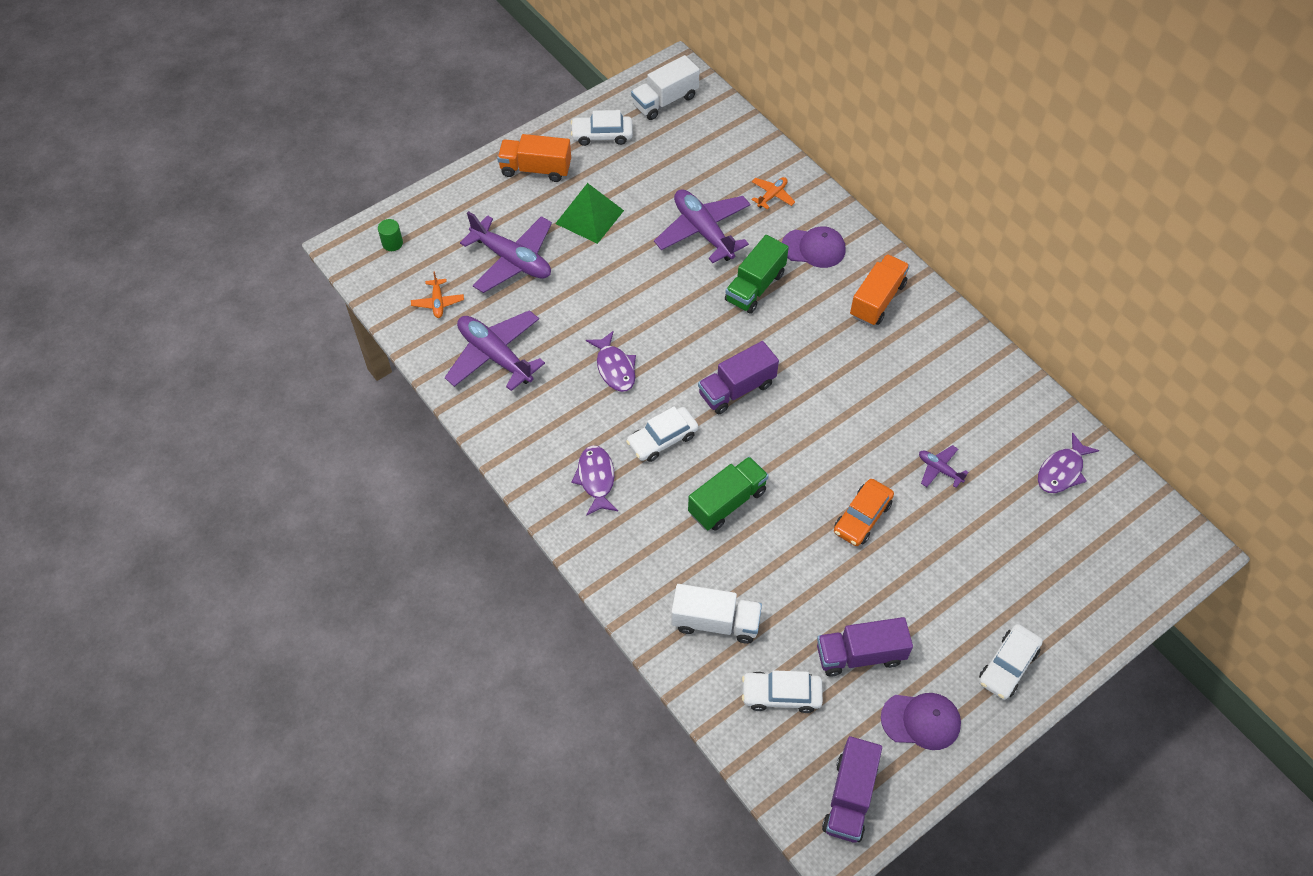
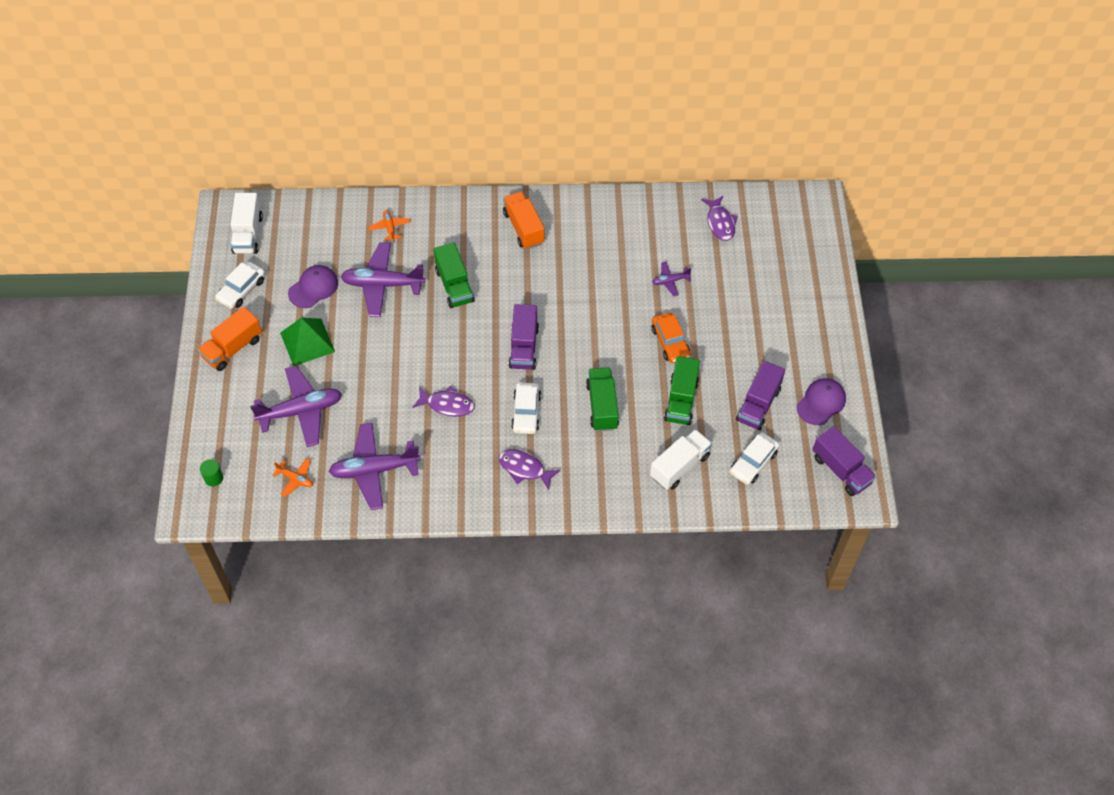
camera: 55 degrees left, 0 degrees up
purple cap [782,226,846,268] -> purple cap moved to [288,265,338,308]
white car [979,624,1043,700] -> none
none -> green truck [664,356,700,425]

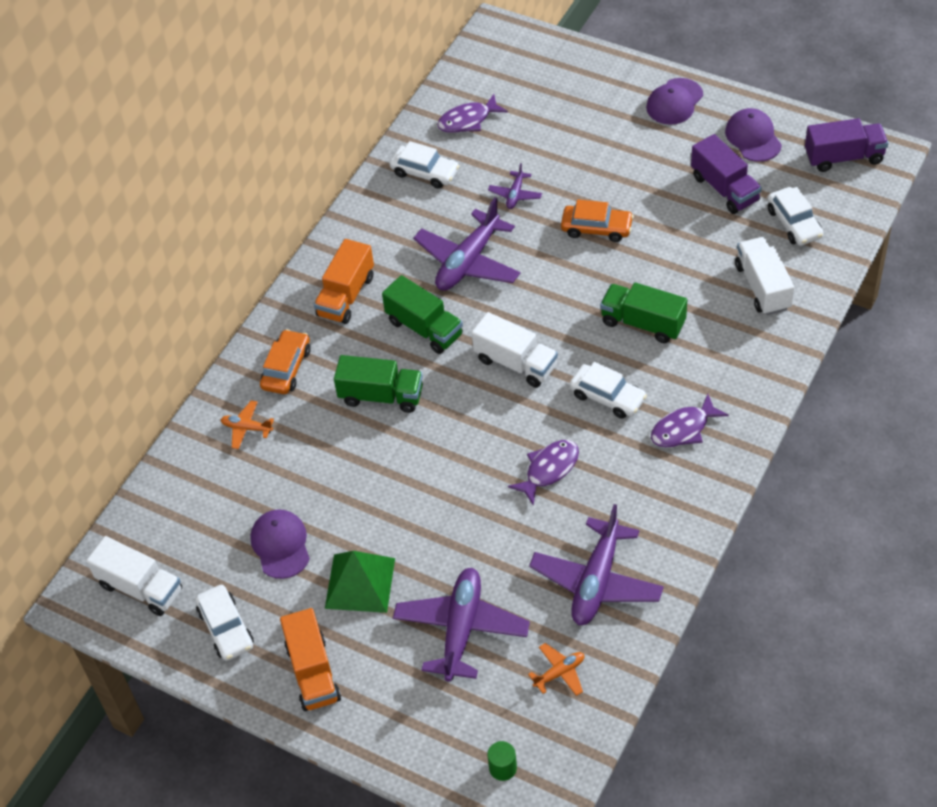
camera: 55 degrees left, 5 degrees down
purple plane [341,242,425,317] -> purple plane moved to [413,197,521,291]
orange truck [503,192,545,249] -> orange truck turned 75 degrees counterclockwise [314,239,374,324]
purple truck [508,304,539,370] -> white truck [472,312,558,388]
green truck [664,356,700,425] -> green truck moved to [382,275,463,354]
purple fish [701,196,738,241] -> purple fish turned 135 degrees clockwise [437,94,508,133]
none -> orange car [260,329,311,394]
none -> white car [389,141,459,189]
none -> purple cap [646,78,703,125]

